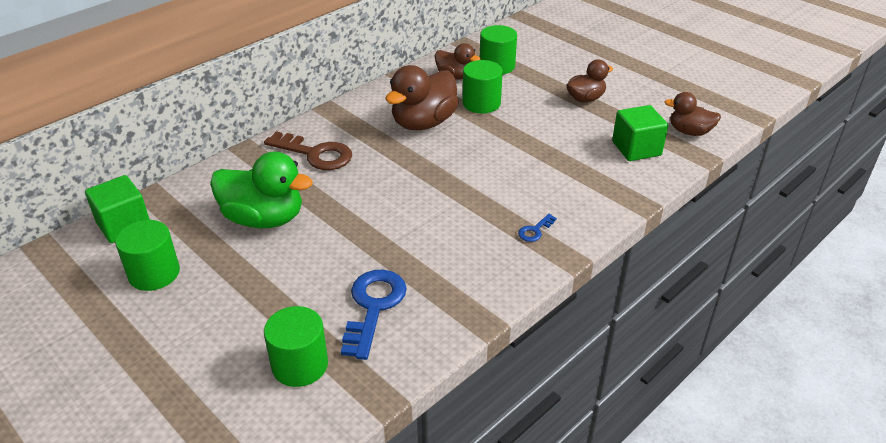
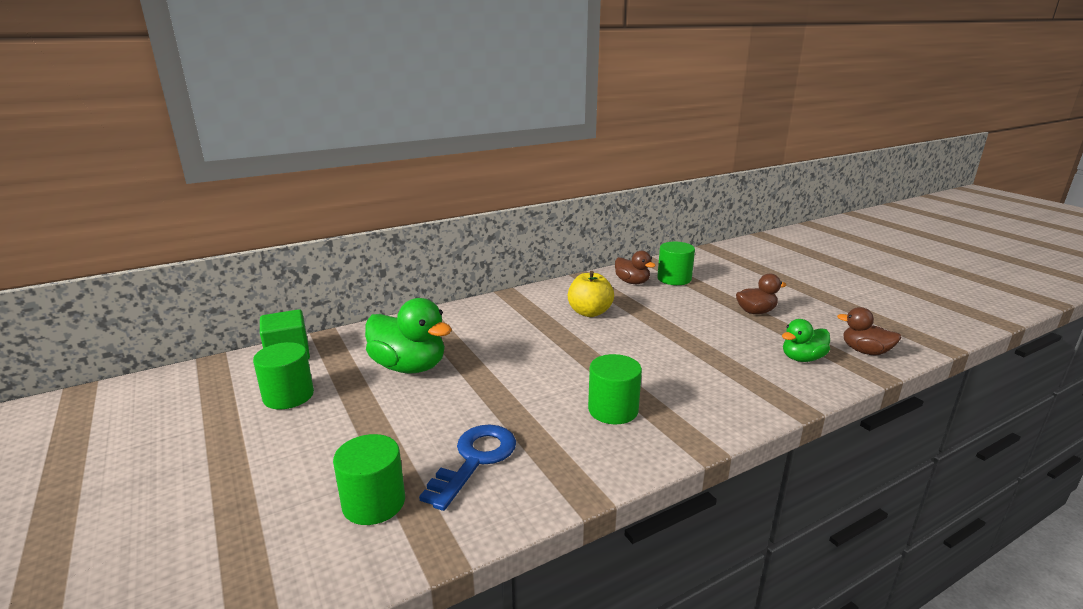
camera: 15 degrees right, 15 degrees down
brown key [264,131,352,170] -> none
brown duck [385,65,459,130] -> yellow apple [568,271,614,317]
green cylinder [462,60,503,113] -> green cylinder moved to [588,354,642,424]
blue key [518,214,557,242] -> none
green cube [612,105,668,161] -> green duck [782,319,830,362]

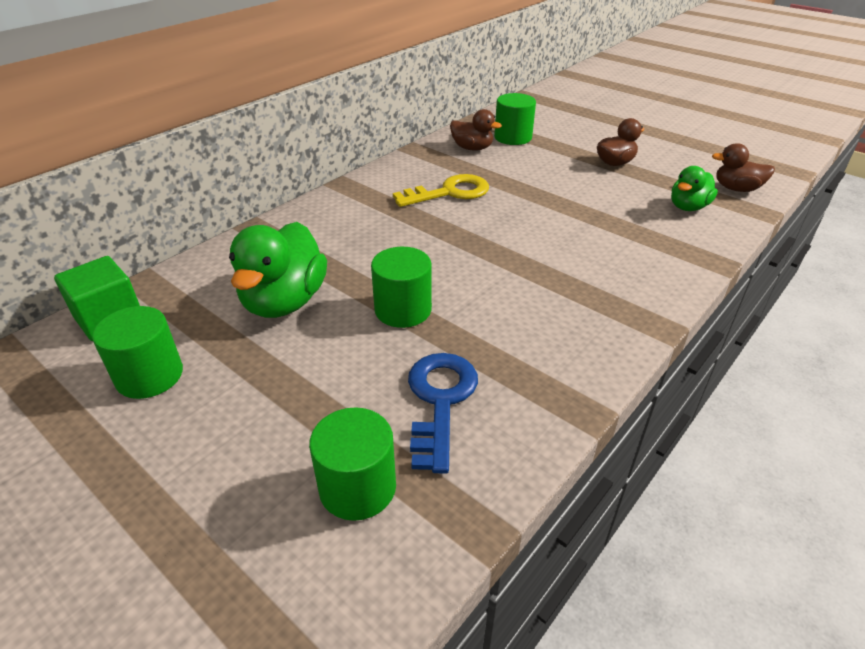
camera: 20 degrees left, 15 degrees up
green duck [365,298,452,374] -> green duck turned 90 degrees clockwise [229,222,327,318]
yellow apple [568,271,614,317] -> yellow key [393,174,489,207]
green cylinder [588,354,642,424] -> green cylinder moved to [371,247,432,328]

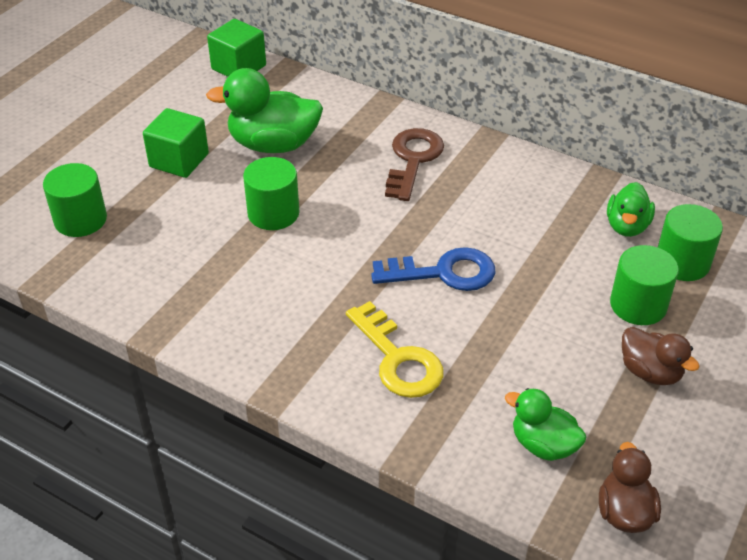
camera: 80 degrees right, 5 degrees up
green cylinder [92,306,183,399] -> green cylinder moved to [610,245,679,325]
yellow key [393,174,489,207] -> yellow key moved to [346,301,443,398]
blue key [408,353,478,474] -> blue key moved to [371,247,495,291]
brown duck [450,109,502,151] -> green duck [607,182,655,237]
none -> green cube [143,108,209,178]
none -> brown key [385,128,444,201]

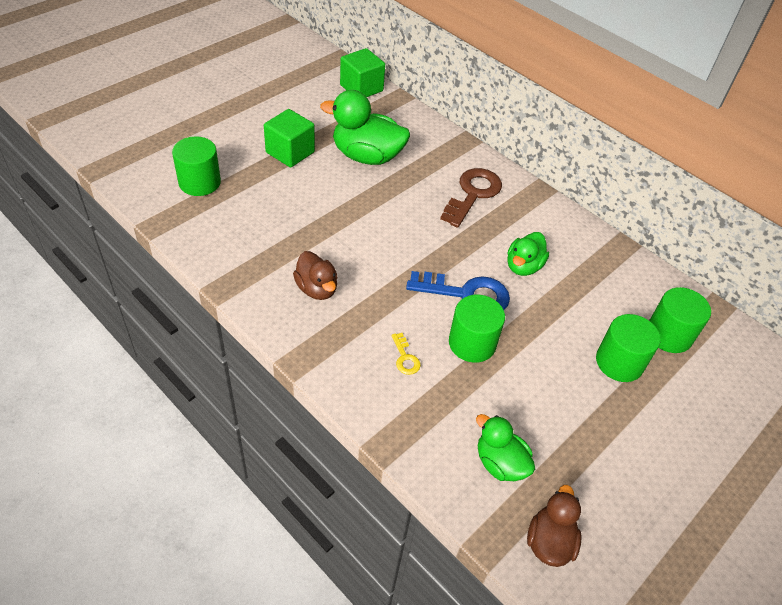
camera: 10 degrees right, 5 degrees up
green cylinder [243,157,299,230] -> green cylinder moved to [449,294,505,363]
yellow key [346,301,443,398] -> yellow key [392,333,421,375], size x0.46
green duck [607,182,655,237] -> green duck moved to [507,232,549,276]
brown duck [622,327,700,385] -> brown duck moved to [293,251,338,300]

